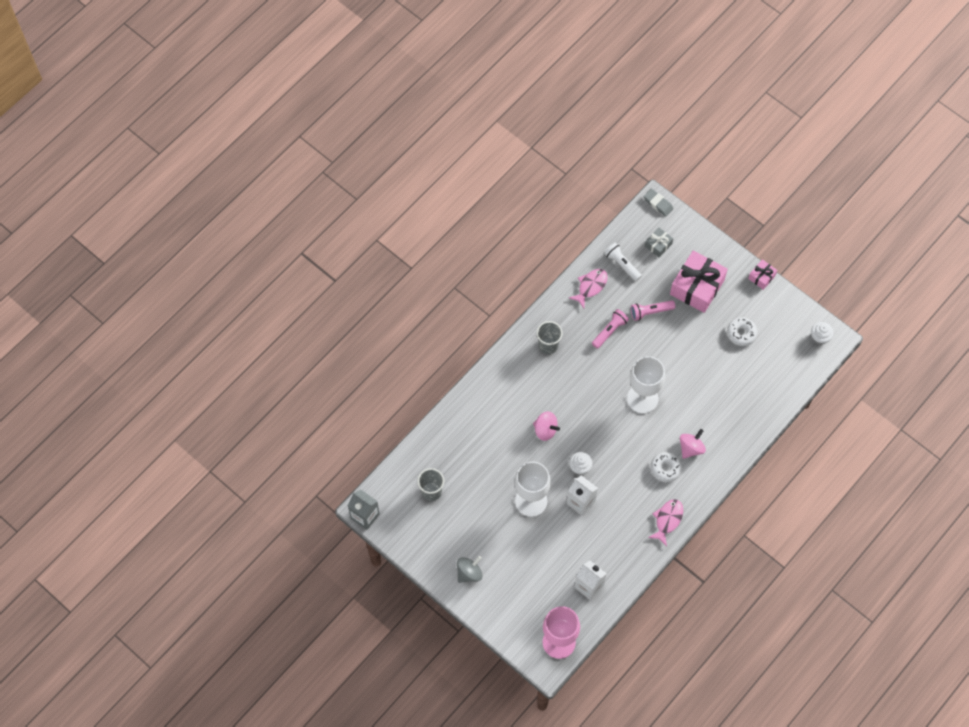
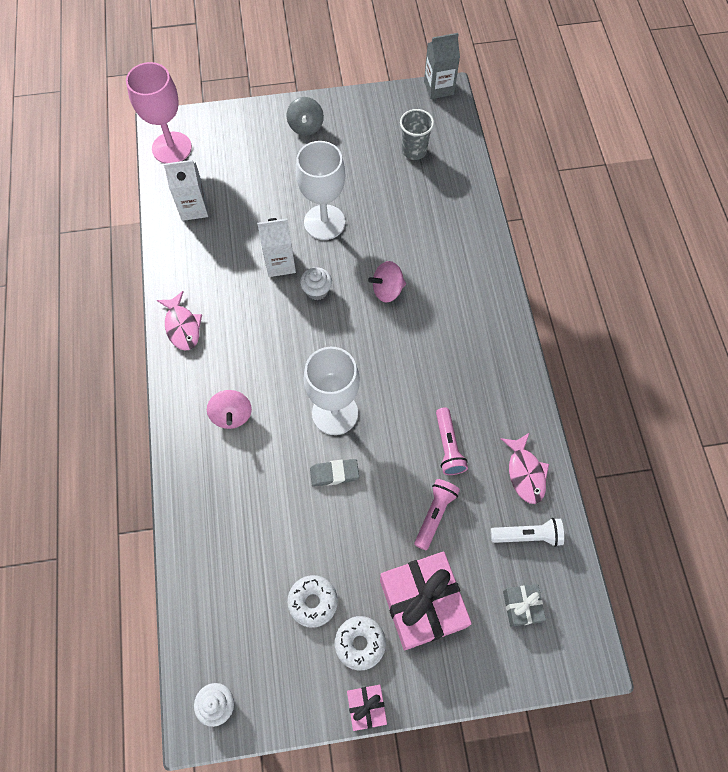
camera: 130 degrees right, 0 degrees up
grey cup [536,321,563,354] -> none
grey eraser [644,188,674,217] -> grey eraser moved to [310,459,359,487]
white donut [650,452,682,482] -> white donut moved to [335,616,386,670]

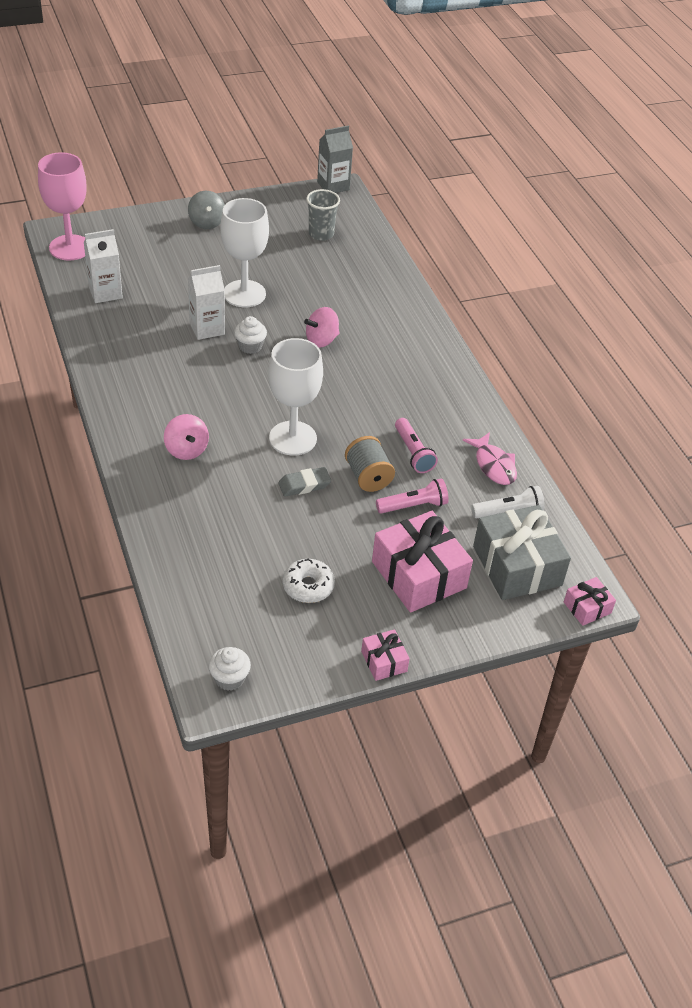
camera: 15 degrees left, 20 degrees down
pink fish [157,291,202,351] -> none
white donut [335,616,386,670] -> none
pink flashlight [414,479,460,550] -> pink flashlight turned 60 degrees clockwise [376,478,449,514]
grey gift [503,584,546,627] -> grey gift [473,505,571,600], size x2.07
none -> grey spool [345,436,395,492]
none -> pink gift [564,577,616,626]

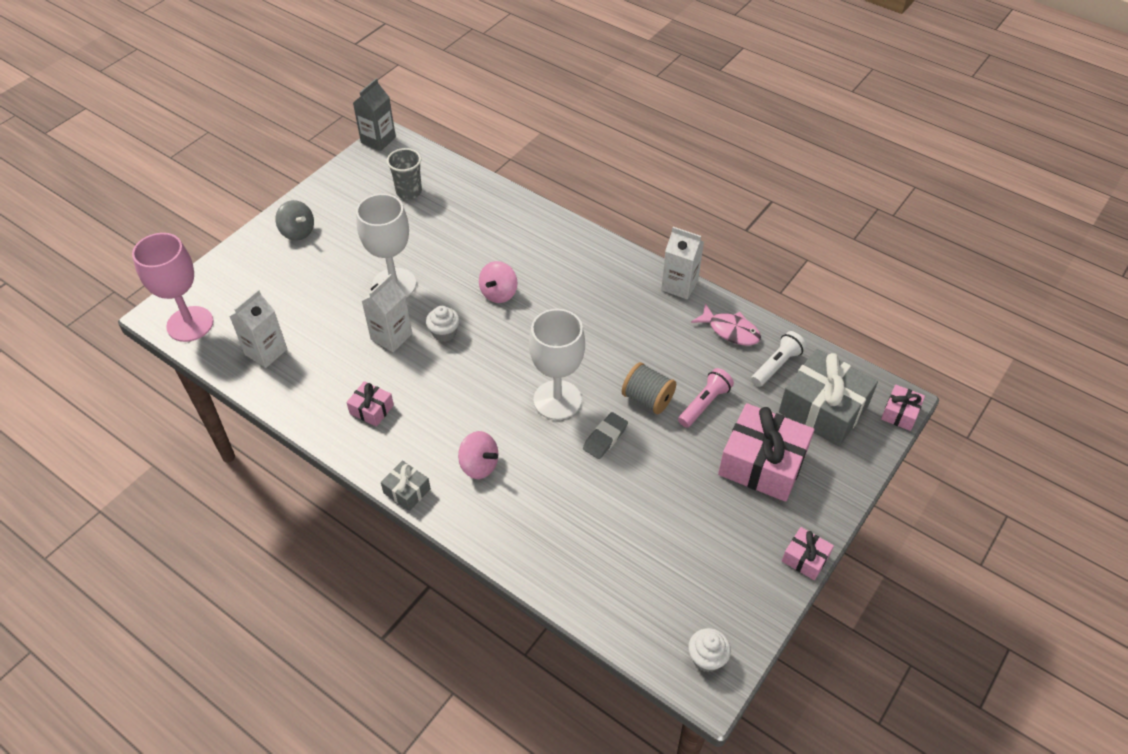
camera: 30 degrees left, 5 degrees up
white donut [282,558,335,603] -> none
pink flashlight [395,418,438,473] -> none
none -> pink gift [346,381,394,427]
none -> grey gift [381,461,431,511]
none -> white carton [661,227,704,299]

